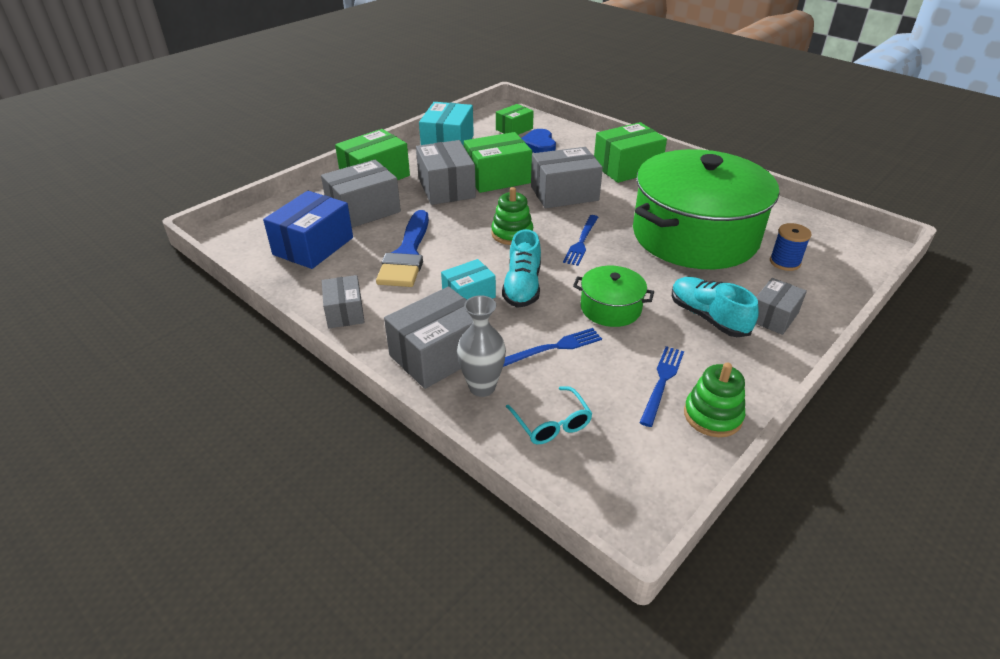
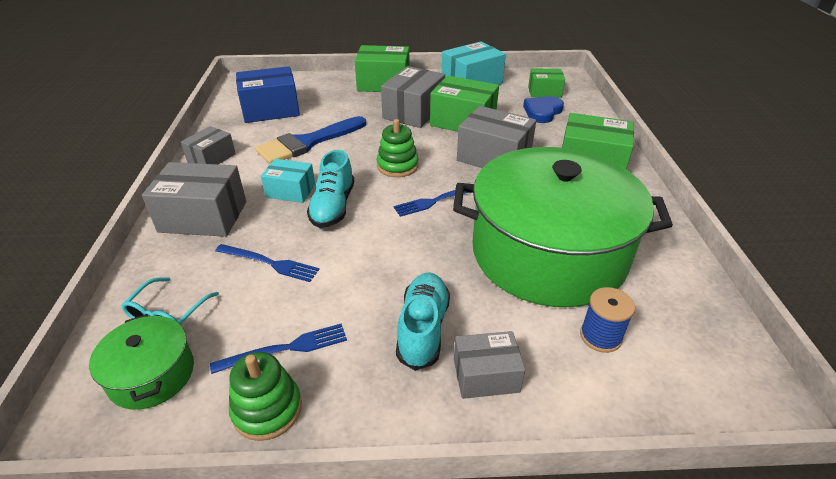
camera: 45 degrees right, 0 degrees up
grey box [321,160,401,228] -> none
grey vase [457,295,506,397] -> none
turquoise shoe [502,229,541,308] -> turquoise shoe turned 45 degrees counterclockwise [307,150,354,228]
green pot [573,266,654,327] -> green pot moved to [89,314,194,410]

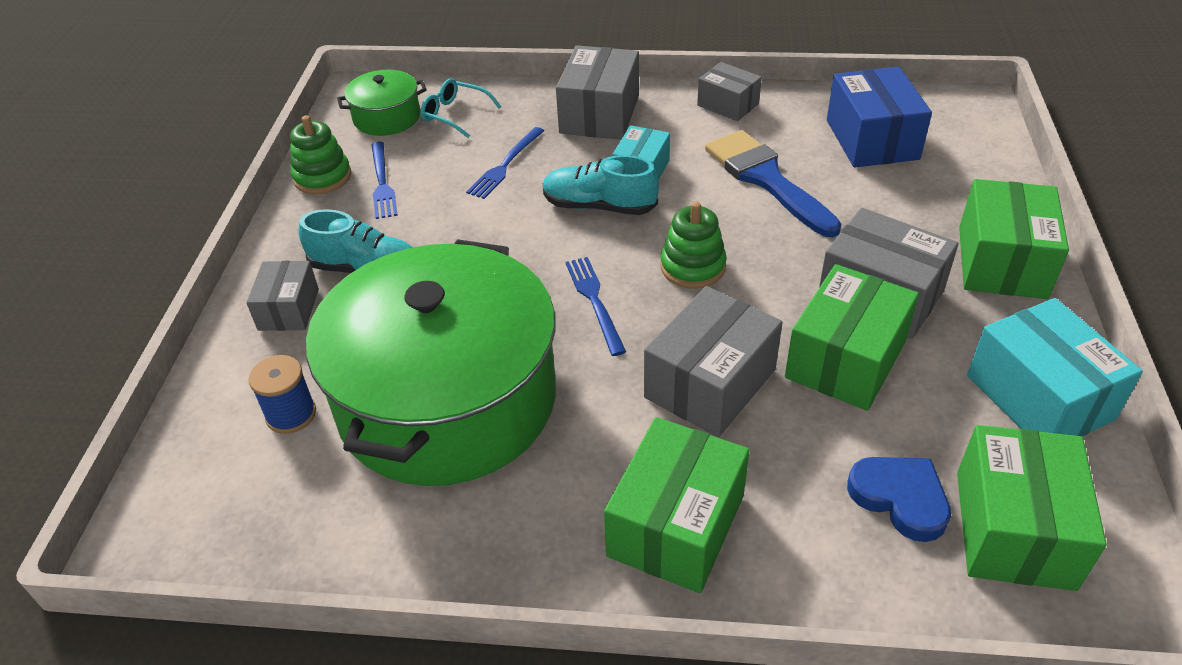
camera: 100 degrees right, 5 degrees up
green box [528,68,565,98] -> green box [957,425,1107,591], size x1.65

